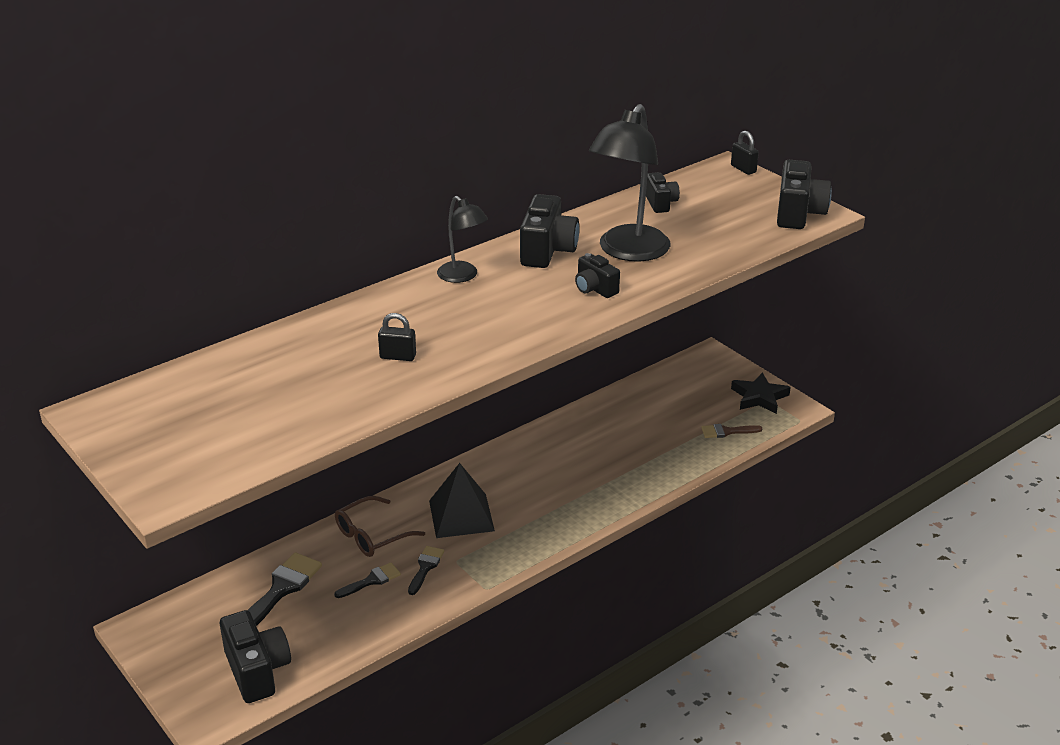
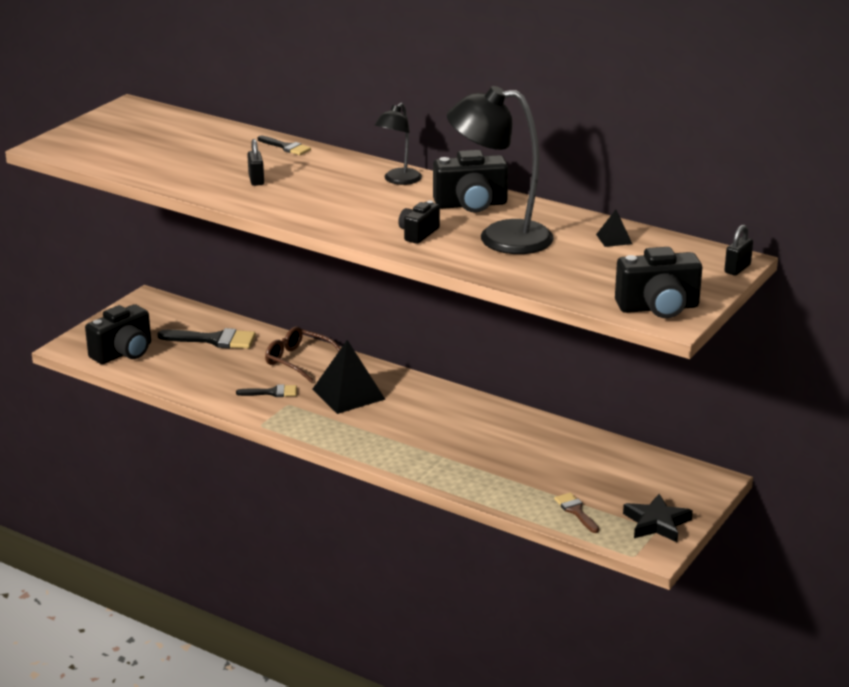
camera: 70 degrees right, 5 degrees down
black brush [334,562,401,598] -> black brush moved to [258,136,311,155]
black camera [646,172,680,213] -> black pyramid [596,210,632,247]

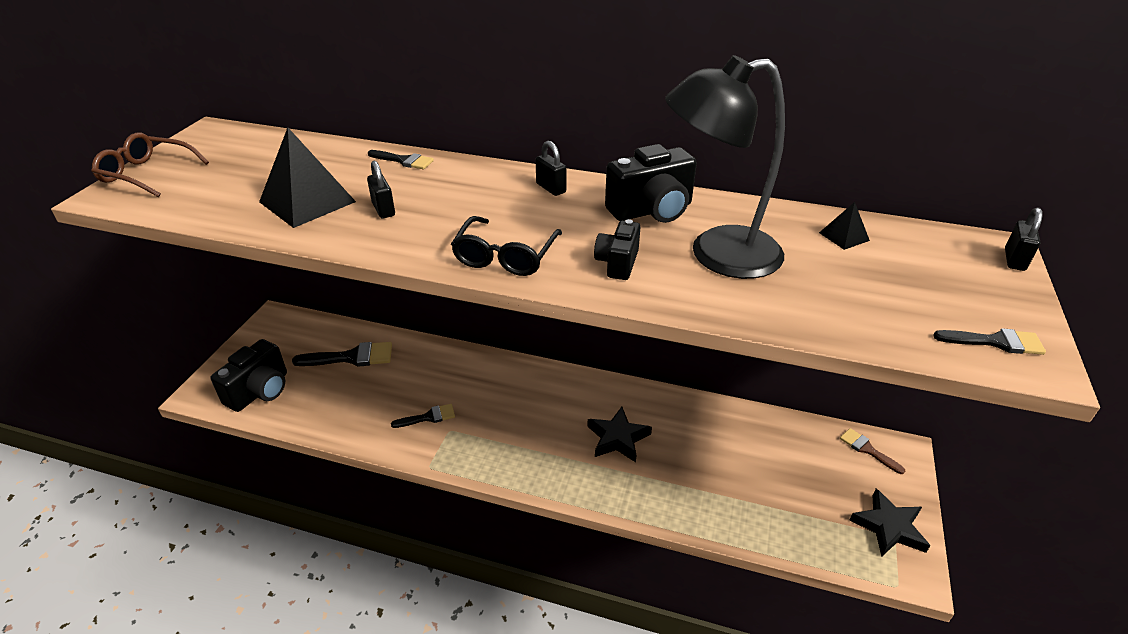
camera: 15 degrees left, 10 degrees up
brown glasses [265,326,341,383] -> brown glasses moved to [91,133,209,197]
black pyramid [312,340,385,414] -> black pyramid moved to [259,127,356,228]
black lamp [375,103,422,185] -> black padlock [536,141,566,196]
brown brush [554,492,599,533] -> brown brush moved to [840,428,905,474]
black camera [615,247,702,318] -> black brush [933,328,1046,355]
none -> black glasses [451,216,562,276]
none -> black star [587,407,652,462]

